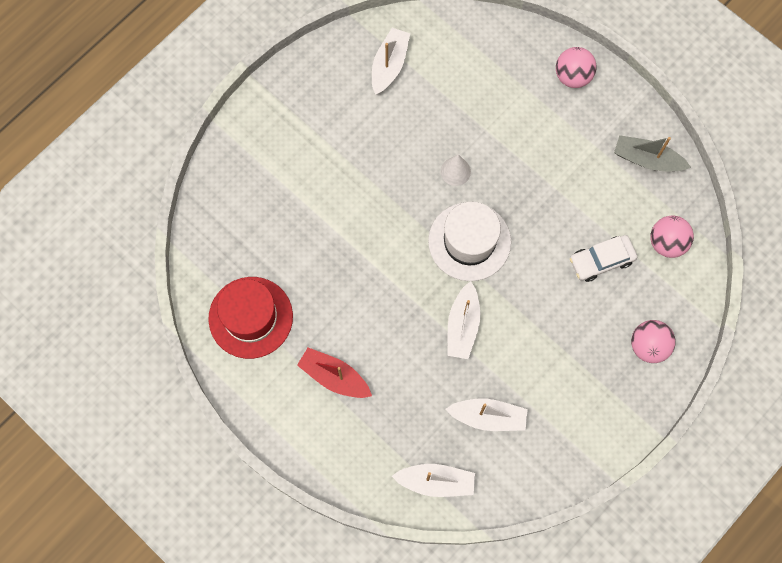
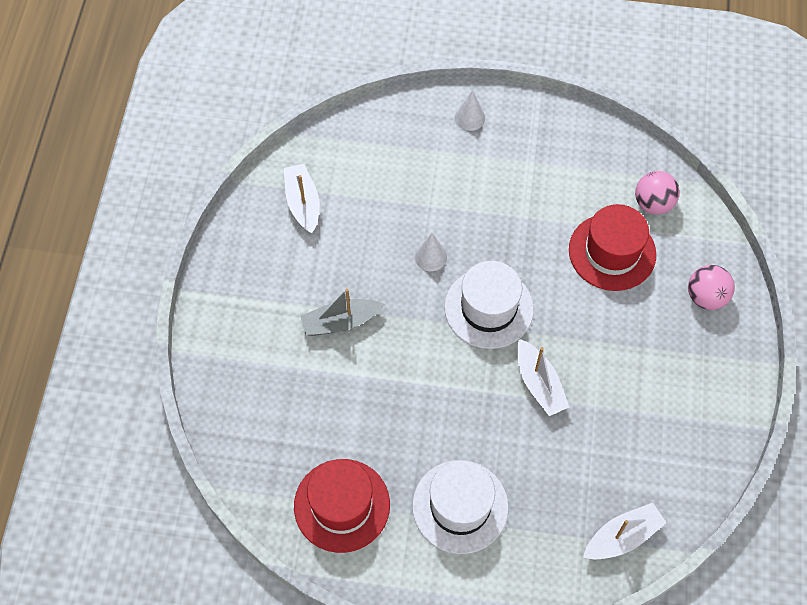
camera: 35 degrees left, 10 degrees down
red boat [297,348,372,398] -> white hat [412,460,509,554]
white boat [445,398,528,431] -> none
pink ball [556,47,596,88] -> white cone [455,90,485,131]
white car [570,235,637,282] -> red hat [569,204,656,291]
grey boat [614,135,691,172] -> grey boat moved to [301,289,385,336]

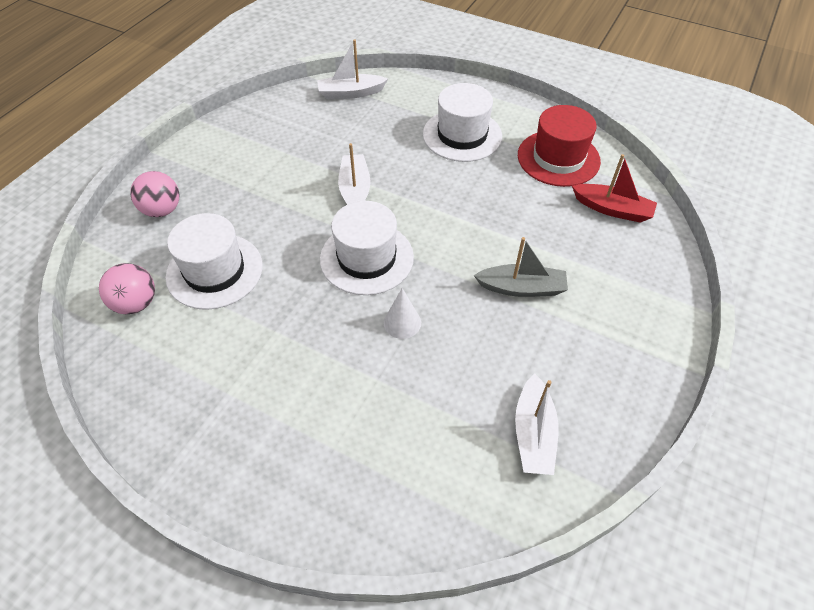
camera: 160 degrees left, 10 degrees down
white cone [455,90,485,131] -> none
red hat [569,204,656,291] -> white hat [166,213,263,310]
none -> red boat [572,154,657,223]

